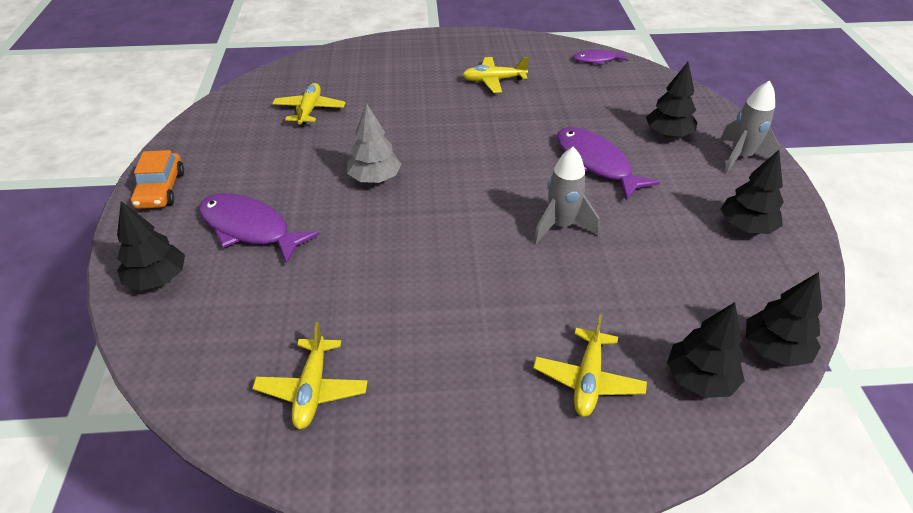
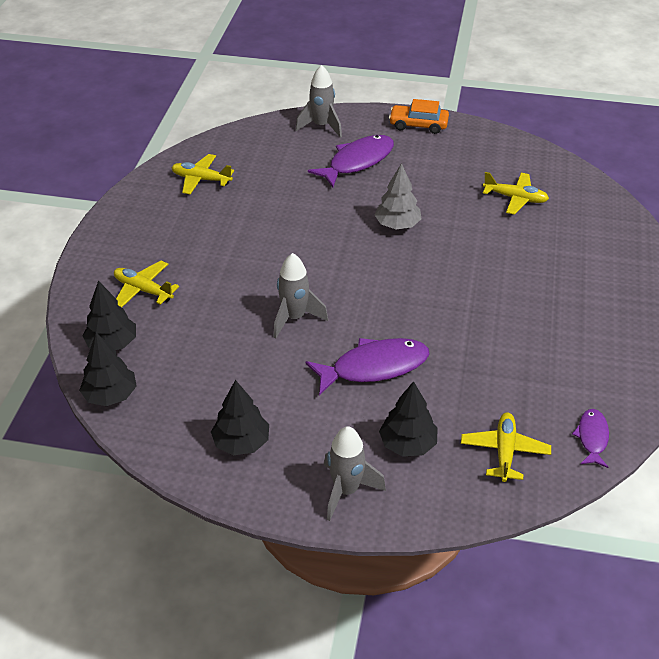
camera: 105 degrees right, 0 degrees up
black tree [117,201,185,291] -> grey rocket [296,65,342,138]
yellow plane [462,57,529,93] -> yellow plane moved to [461,412,551,482]

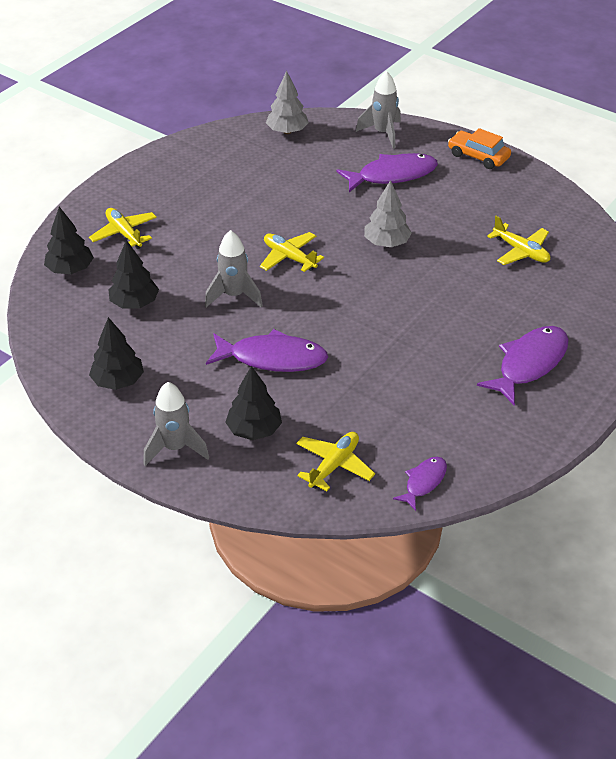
camera: 25 degrees right, 0 degrees up
black tree [79,333,137,406] -> black tree moved to [108,240,159,308]
yellow plane [171,154,234,195] -> yellow plane moved to [260,232,324,272]
none -> grey tree [266,71,309,134]
none -> purple fish [477,326,569,406]

